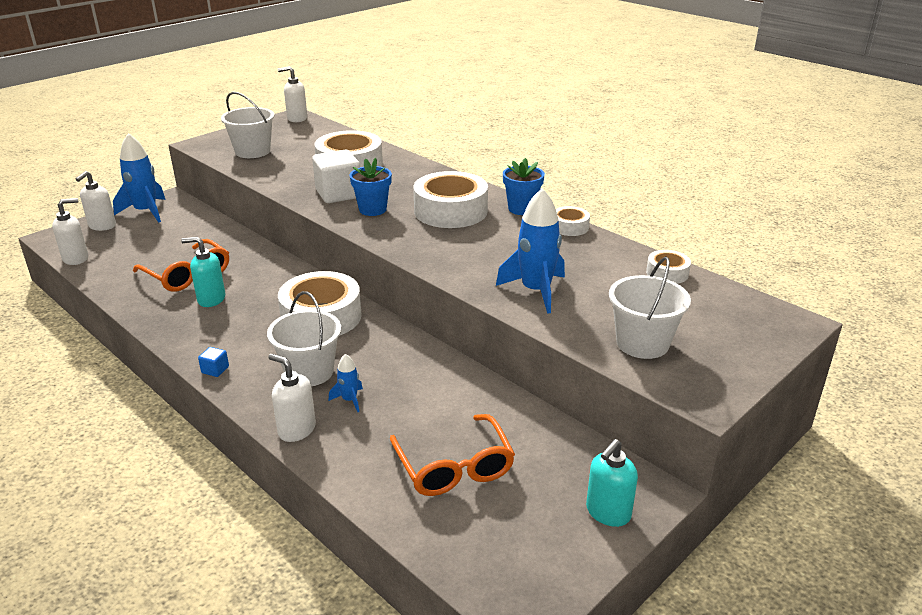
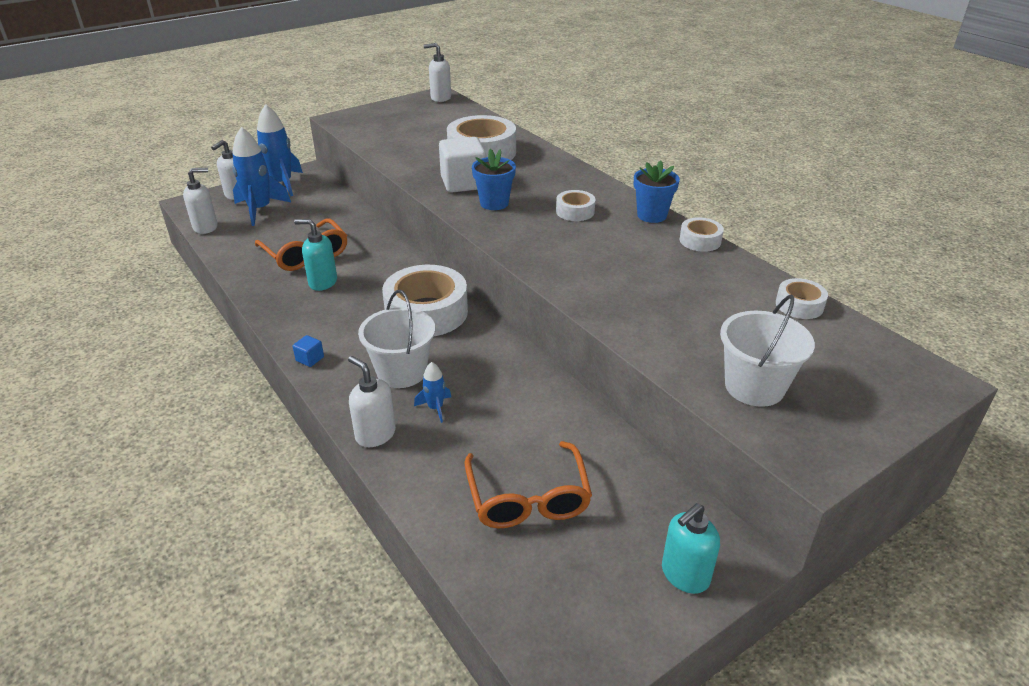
camera: 10 degrees right, 5 degrees up
white bucket [221,92,275,158] -> none
white tape [413,171,488,228] -> white tape [556,190,595,221], size x0.49
blue rocket [496,188,565,314] -> blue rocket moved to [232,127,291,226]

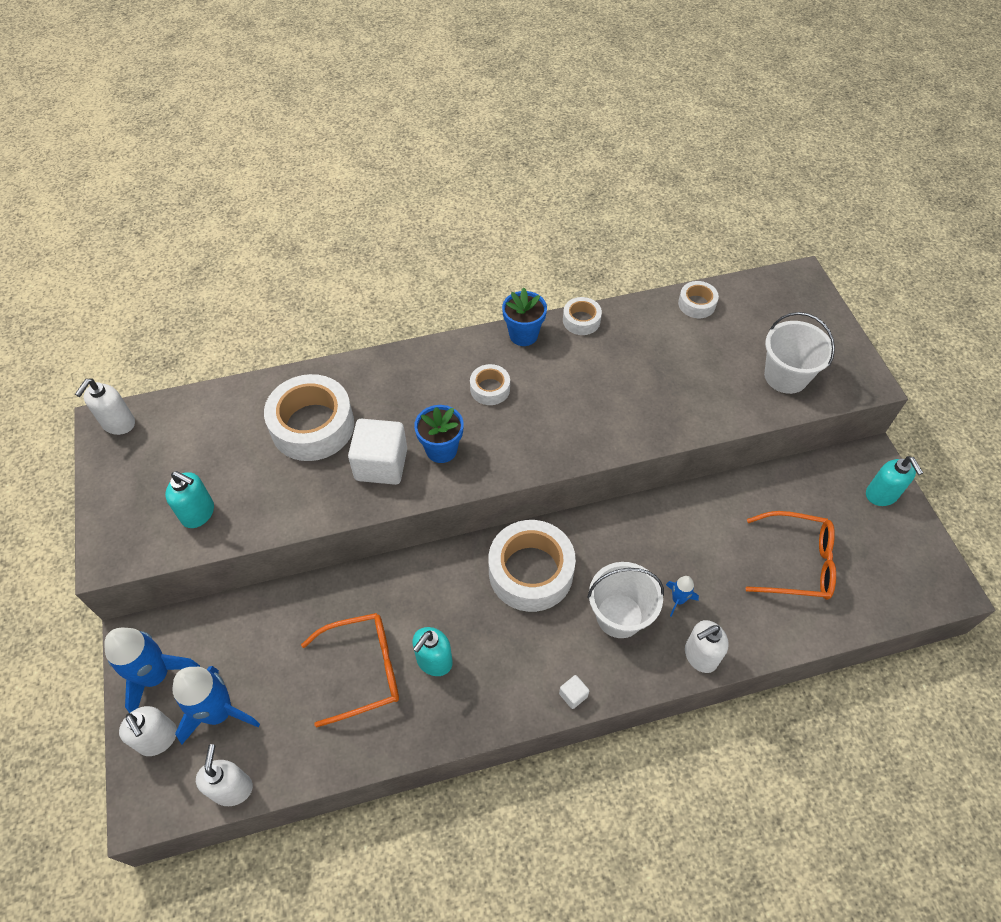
camera: 70 degrees left, 20 degrees up
blue cube [293,335,324,367] -> white cube [559,675,589,709]
none -> turquoise soap dispenser [165,471,214,528]

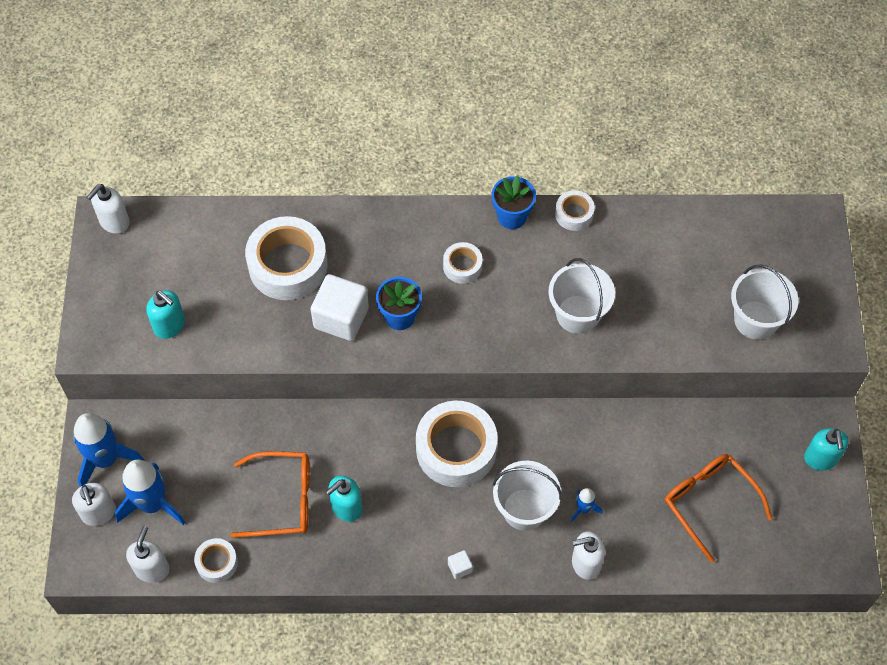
camera: 15 degrees right, 5 degrees up
white tape [678,281,719,318] -> white tape moved to [194,538,238,583]
orange glasses [746,511,836,600] -> orange glasses turned 150 degrees counterclockwise [665,454,772,562]
none -> white bucket [548,258,615,334]

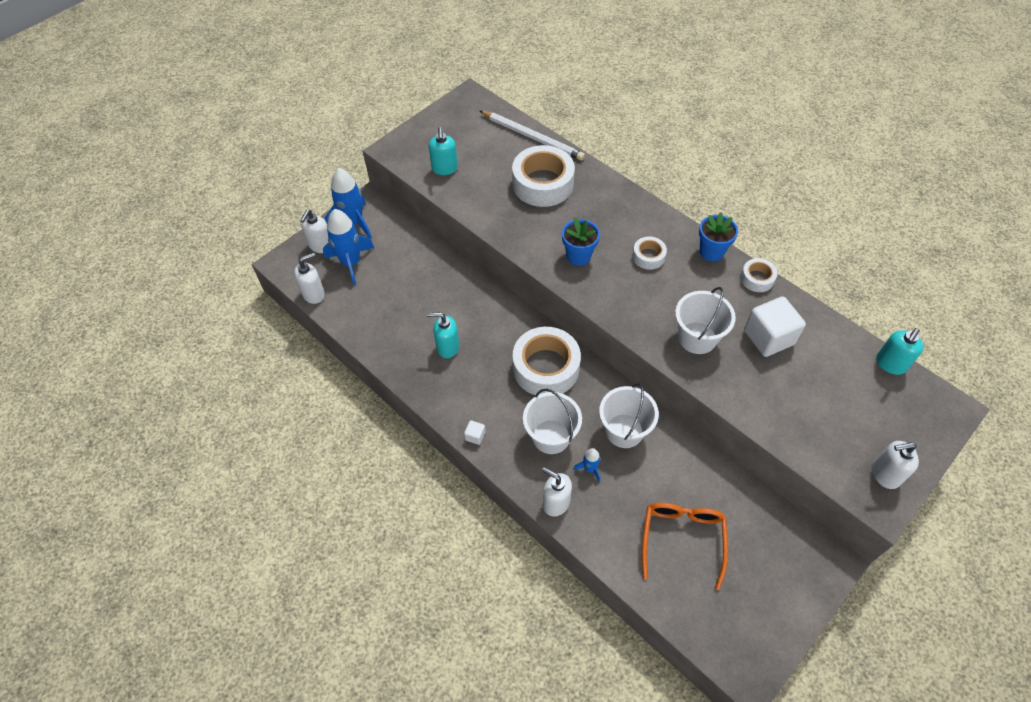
camera: 45 degrees right, 5 degrees down
white soap dispenser [87,184,130,234] -> white soap dispenser moved to [872,441,919,489]
white tape [194,538,238,583] -> none
orange glasses [231,451,310,538] -> none
white cube [311,274,369,341] -> white cube moved to [744,296,806,357]
white bucket [731,264,798,340] -> white bucket moved to [599,383,659,448]
turquoise soap dispenser [804,428,848,470] -> turquoise soap dispenser moved to [876,328,924,375]
none -> white pencil [480,111,585,160]

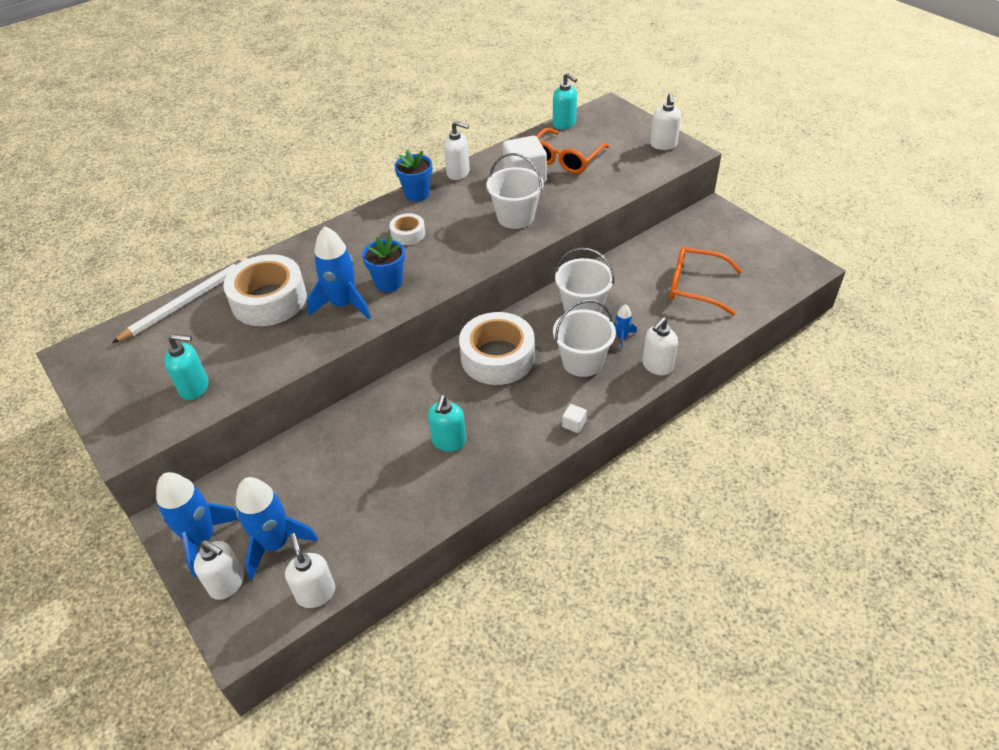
camera: 80 degrees left, 10 degrees down
white tape [740,258,777,292] -> white soap dispenser [444,121,470,180]
none -> blue rocket [307,226,371,319]
none -> orange glasses [536,128,609,174]

